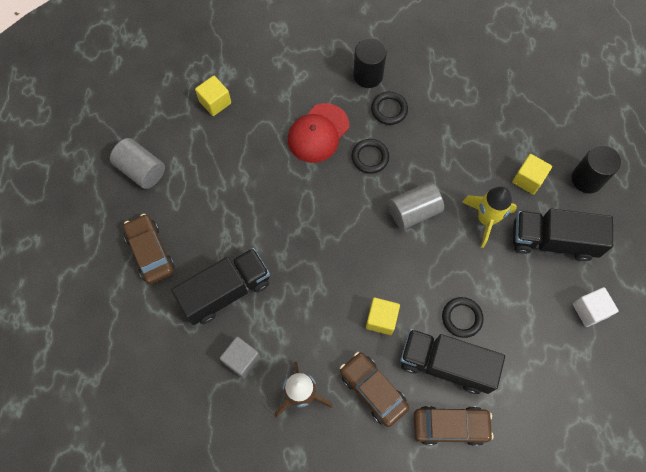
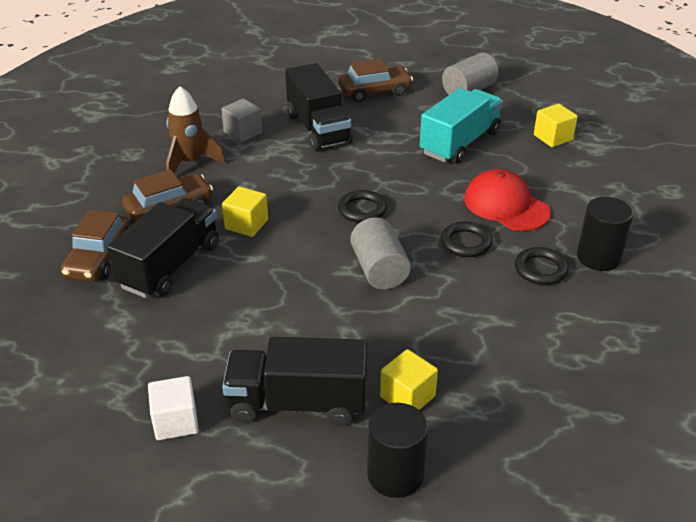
camera: 100 degrees right, 30 degrees down
black ring [442,297,484,338] -> black ring moved to [338,190,387,223]
yellow rocket [462,187,517,248] -> none
black truck [513,209,613,261] -> black truck turned 105 degrees counterclockwise [222,337,367,426]
none -> turquoise truck [420,88,503,164]

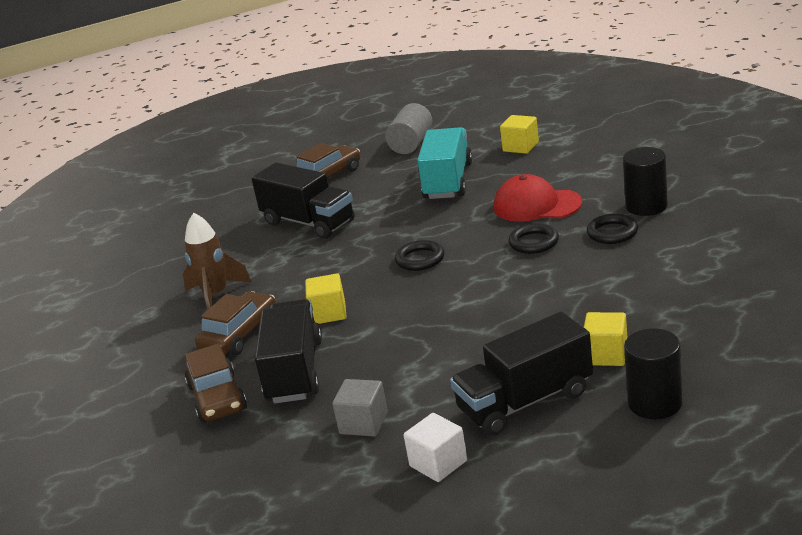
camera: 25 degrees left, 10 degrees down
grey cube [221,98,263,142] -> grey cube moved to [332,379,388,437]
grey cylinder [350,217,411,289] -> none

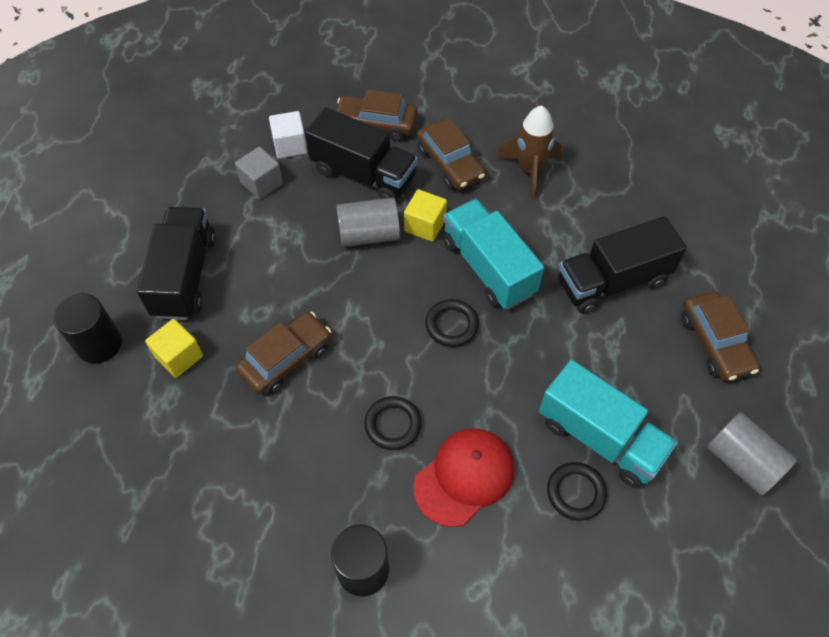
camera: 115 degrees right, 30 degrees up
white cube [404,413,467,482] -> white cube moved to [269,111,307,158]
yellow cube [500,115,539,154] -> none
black ring [587,214,638,244] -> black ring moved to [547,462,607,521]
none -> brown car [236,312,331,394]
none -> grey cylinder [336,198,400,247]
none -> turquoise truck [442,199,544,309]

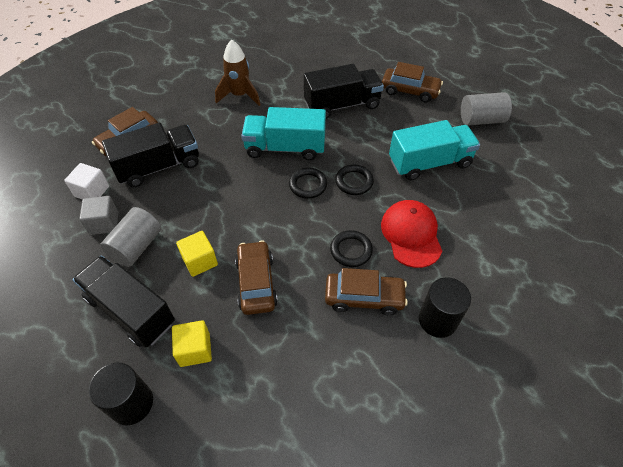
camera: 55 degrees left, 5 degrees down
grey cylinder [336,198,400,247] -> grey cylinder moved to [100,207,161,267]
yellow cube [404,189,447,242] -> yellow cube moved to [176,231,218,277]
brown car [417,118,485,190] -> brown car moved to [325,268,408,315]
black ring [547,462,607,521] -> black ring moved to [335,165,374,195]
black truck [558,216,687,314] -> black truck turned 120 degrees counterclockwise [304,64,384,119]

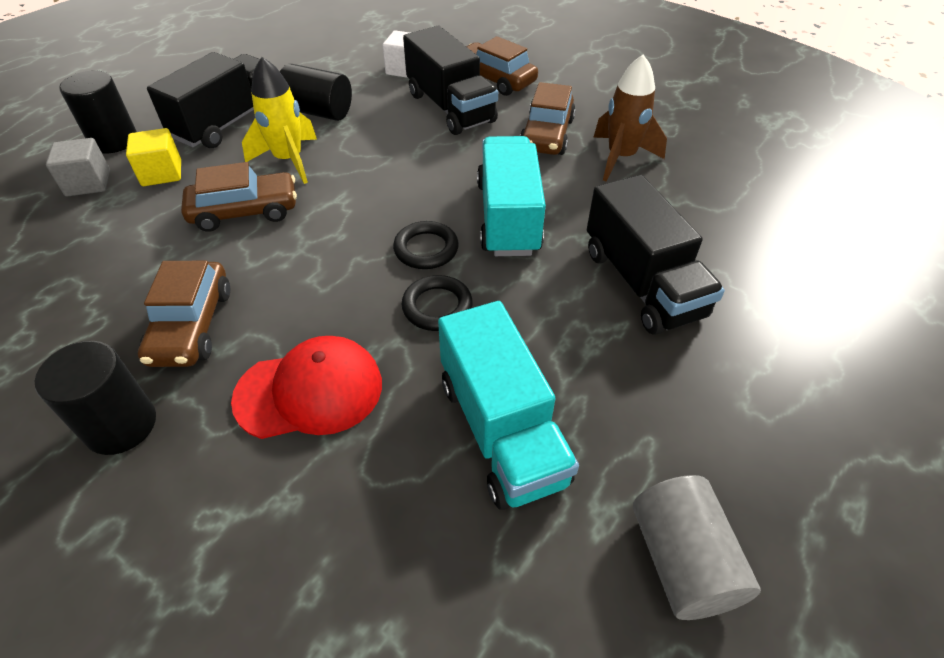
camera: 85 degrees right, 5 degrees down
grey cube [79,196,118,235] -> grey cube moved to [46,138,110,197]
grey cylinder [100,207,161,267] -> black cylinder [280,64,352,121]
yellow cube [176,231,218,277] -> yellow rocket [242,57,317,184]
black ring [330,230,373,267] -> none
brown car [382,62,443,103] -> brown car moved to [520,82,576,155]

